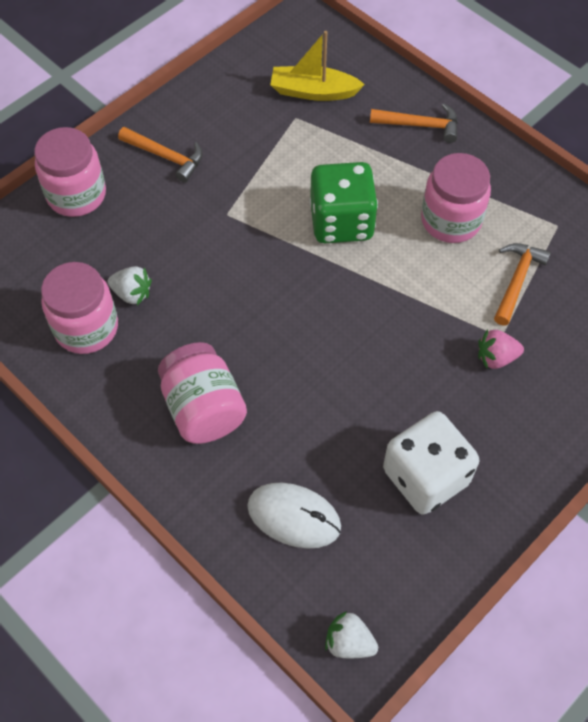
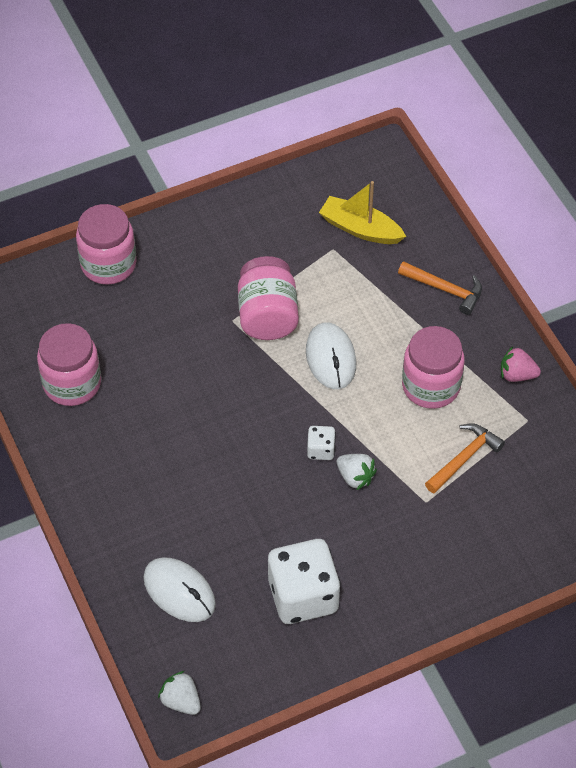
camera: 20 degrees right, 5 degrees down
white strawberry [108,266,152,305] -> white strawberry moved to [337,454,377,490]
orange hammer [118,127,203,183] -> none
pink jar [158,342,247,444] -> pink jar moved to [238,256,299,340]
green dice [310,162,378,243] -> white mouse [306,322,356,389]
pink strawberry [478,329,524,369] -> pink strawberry moved to [501,346,541,382]
none -> white dice [307,426,336,460]

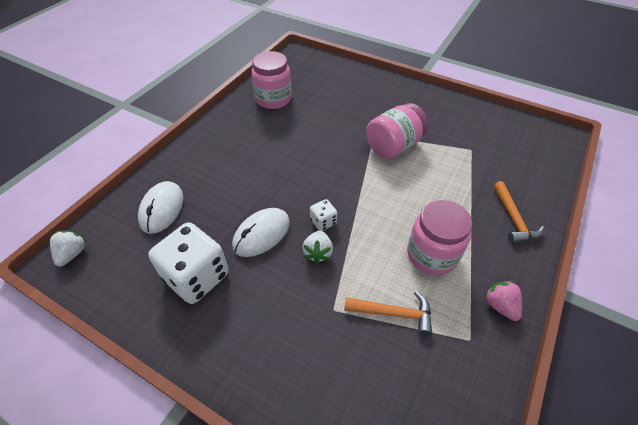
camera: 55 degrees right, 5 degrees down
pink jar [76,204,137,285] -> none
white mouse [306,322,356,389] -> white mouse moved to [232,208,290,257]
yellow boat [319,181,406,244] -> none

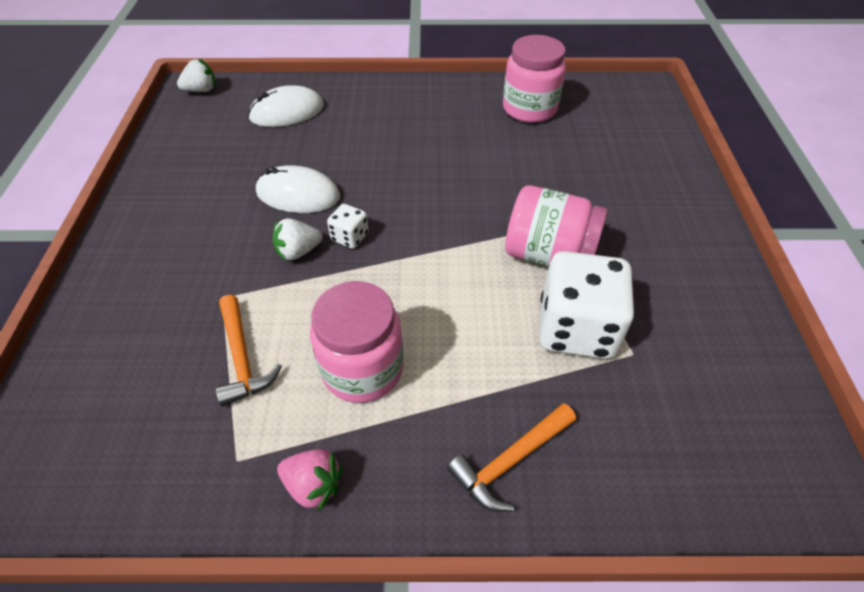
camera: 60 degrees right, 0 degrees up
white dice [148,222,229,304] -> white dice moved to [539,251,635,359]
pink strawberry [484,281,522,321] -> pink strawberry turned 75 degrees clockwise [277,449,343,511]

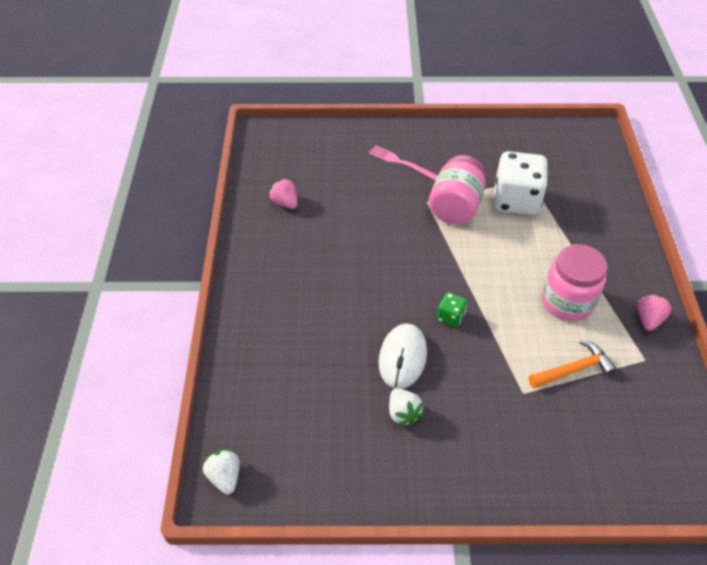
camera: 90 degrees left, 0 degrees up
white mouse [248,85,324,127] -> none
white strawberry [273,218,323,260] -> white strawberry moved to [389,388,424,426]
white dice [327,204,369,249] -> green dice [437,292,467,327]
orange hammer [447,403,576,512] -> none
pink jar [503,35,566,123] -> pink strawberry [268,178,298,209]
none -> pink fork [369,145,438,181]

